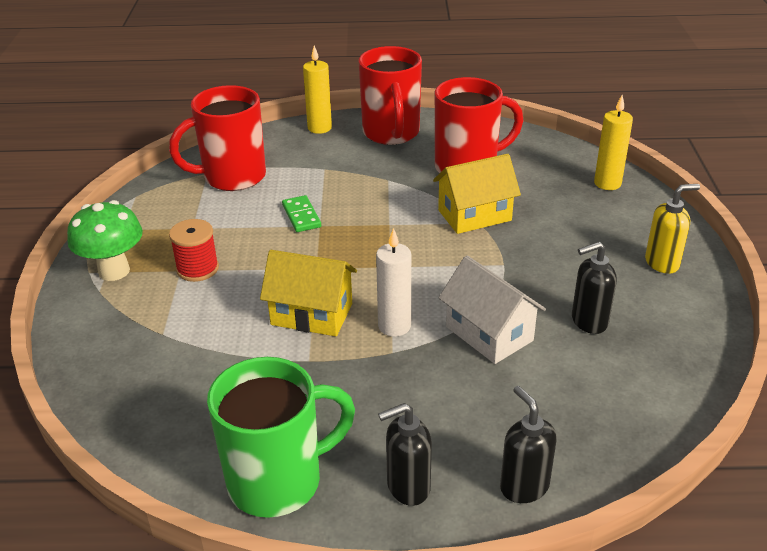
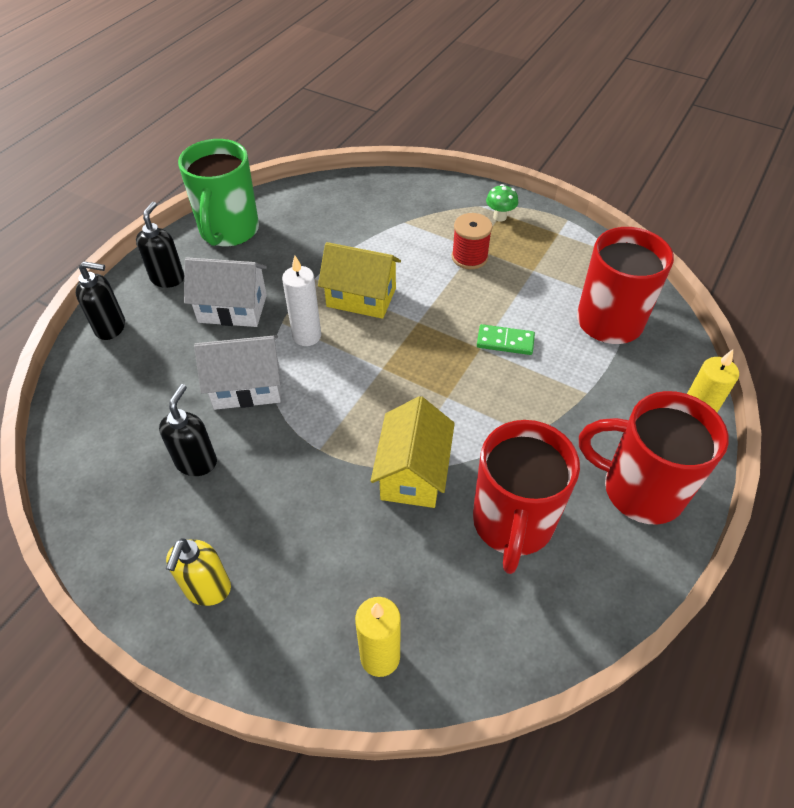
camera: 120 degrees right, 15 degrees up
green mushroom [67,200,143,281] -> green mushroom [486,184,518,222], size x0.54
yellow house [260,250,357,336] -> yellow house turned 60 degrees clockwise [318,242,401,319]
none -> white house [184,257,267,327]

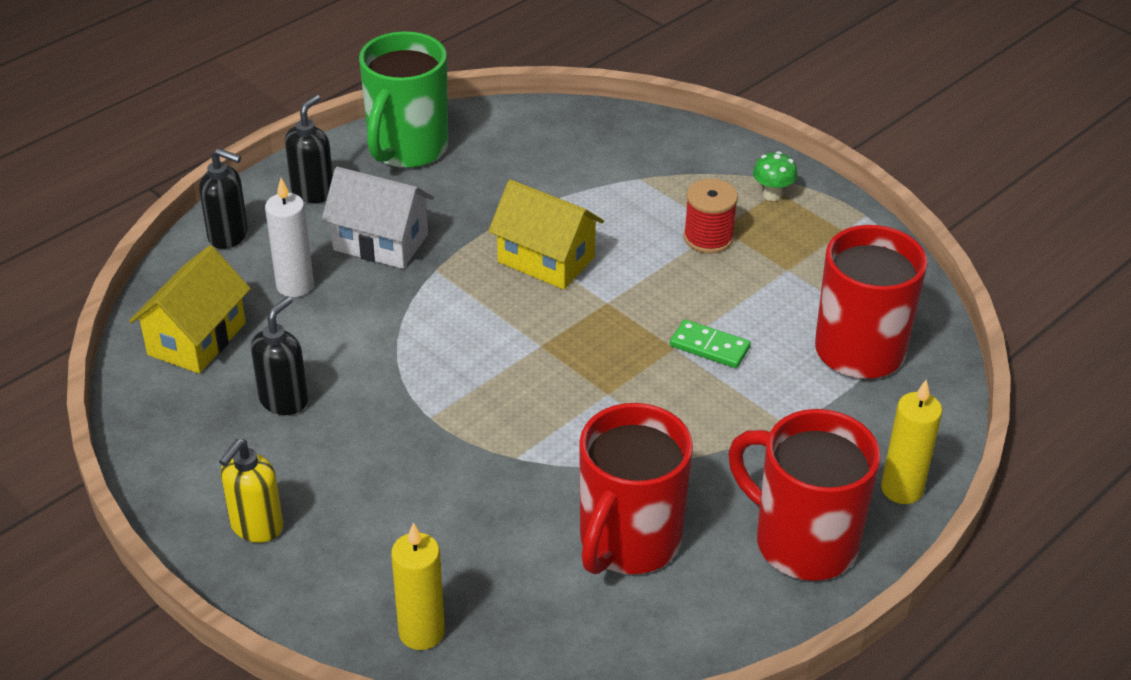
camera: 15 degrees right, 10 degrees down
white house [194,335,281,410] -> none
white candle [282,256,321,346] -> white candle moved to [265,178,314,297]
yellow house [371,396,455,508] -> yellow house moved to [129,245,251,374]

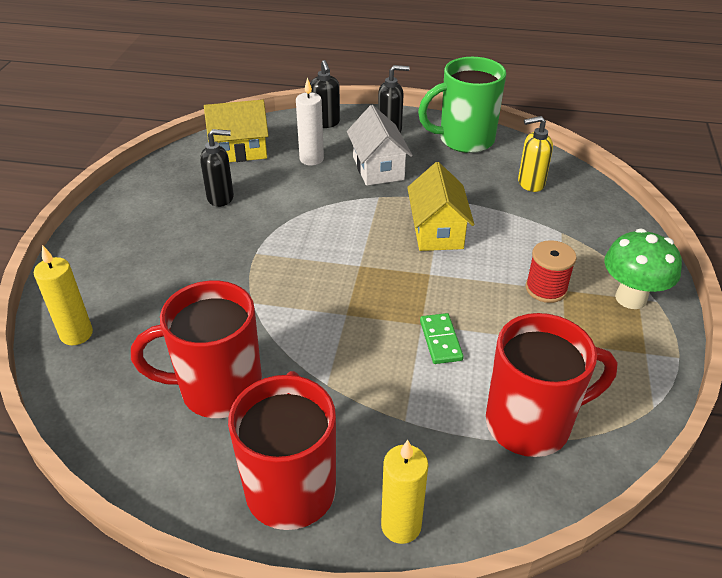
camera: 55 degrees right, 0 degrees up
yellow soap dispenser [219,439,283,543] -> yellow soap dispenser moved to [518,116,553,192]
green mushroom [753,151,798,201] -> green mushroom [604,229,682,309], size x1.86

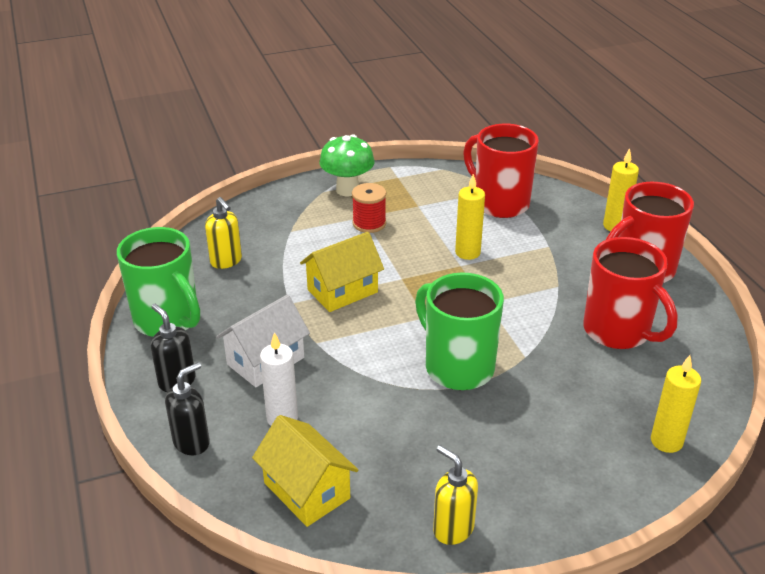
camera: 120 degrees left, 5 degrees down
black soap dispenser [200,129,234,207] -> none
green domino [420,313,464,364] -> yellow candle [455,174,485,260]
none -> green mug [415,272,504,390]
none -> yellow soap dispenser [433,445,478,545]

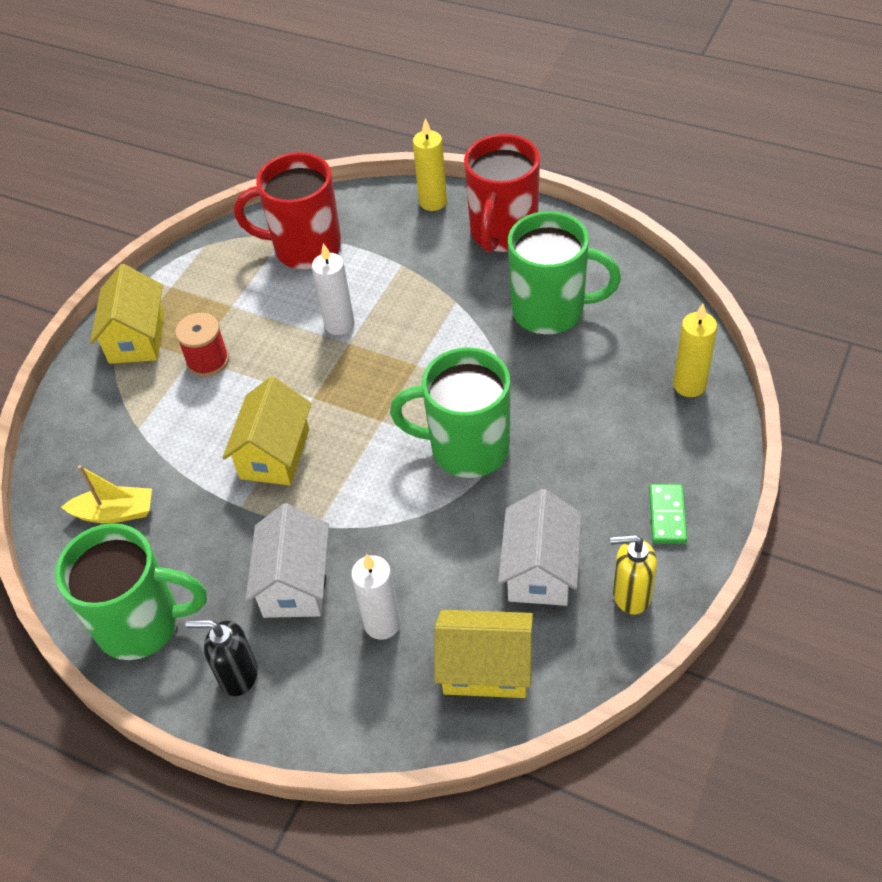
camera: 40 degrees left, 15 degrees up
black soap dispenser [165,362,210,455] -> none
yellow soap dispenser [205,197,242,269] -> yellow boat [62,465,152,523]
green mushroom [319,134,375,196] -> yellow house [90,264,164,364]
yellow candle [455,174,485,260] -> white candle [312,243,355,335]
red mug [583,237,678,349] -> green mug [508,211,621,334]
none -> white house [498,489,581,606]
none -> green domino [649,484,687,544]

